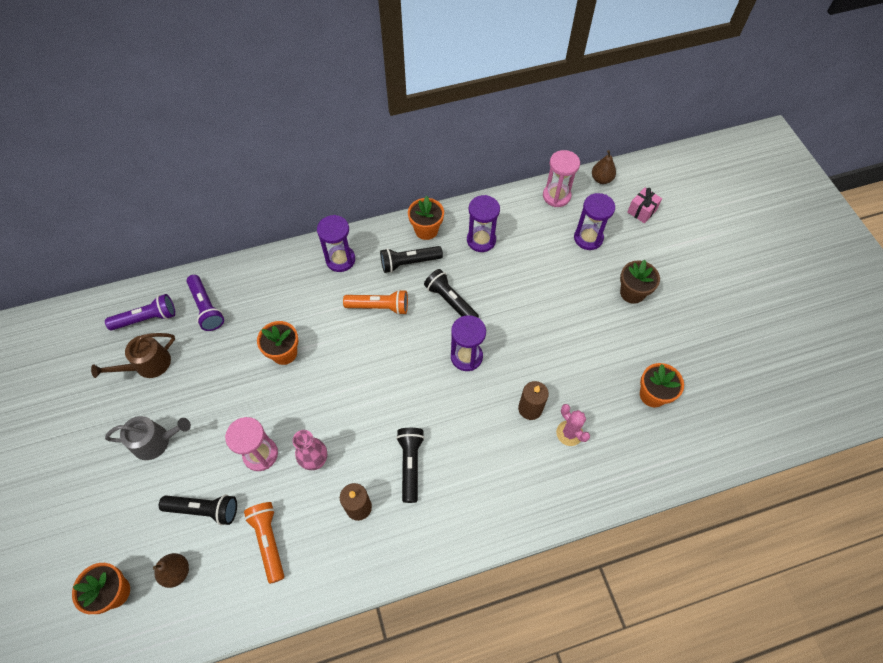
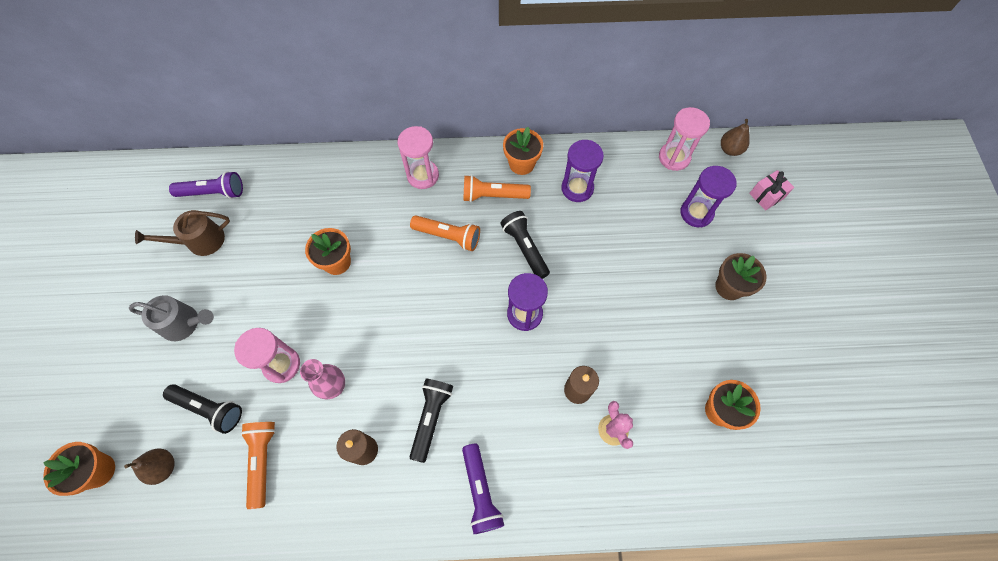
camera: 15 degrees right, 5 degrees up
purple flashlight [187,275,224,331] -> purple flashlight moved to [462,443,504,534]
purple hourglass [317,215,355,272] -> pink hourglass [397,126,439,189]
black flashlight [380,246,443,273] -> orange flashlight [463,175,531,202]

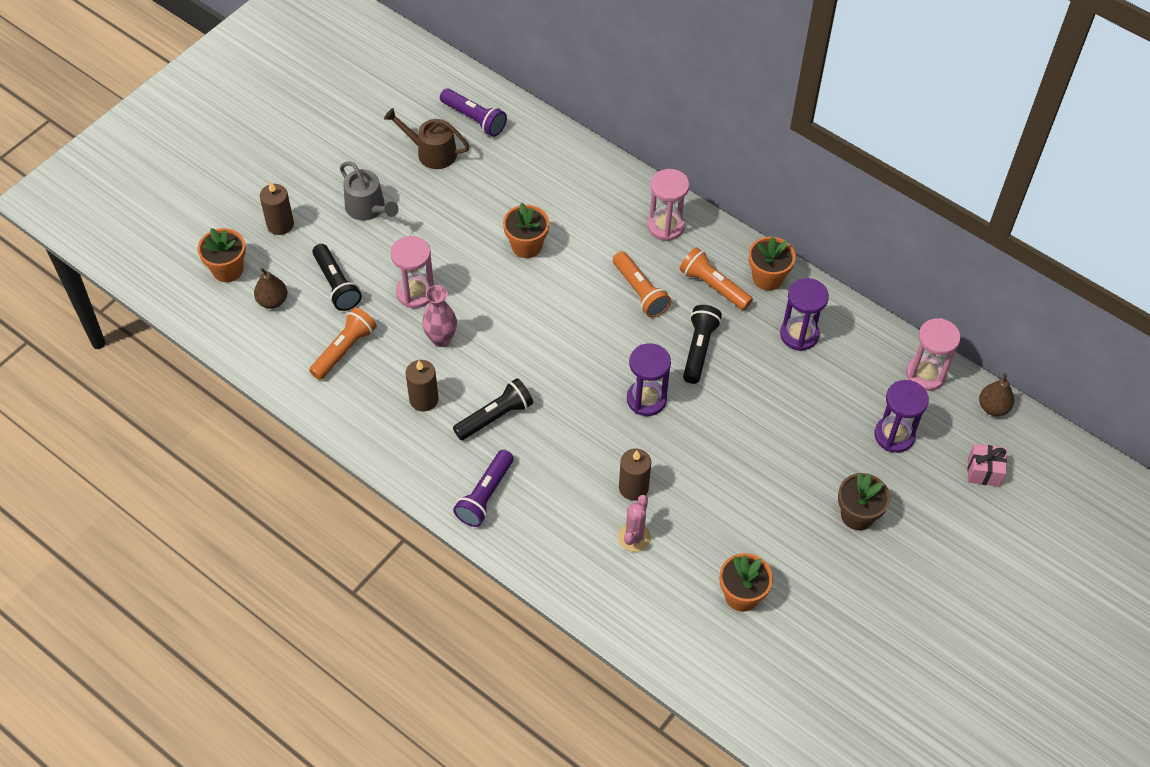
camera: 40 degrees right, 10 degrees down
none -> brown candle [260,181,294,235]

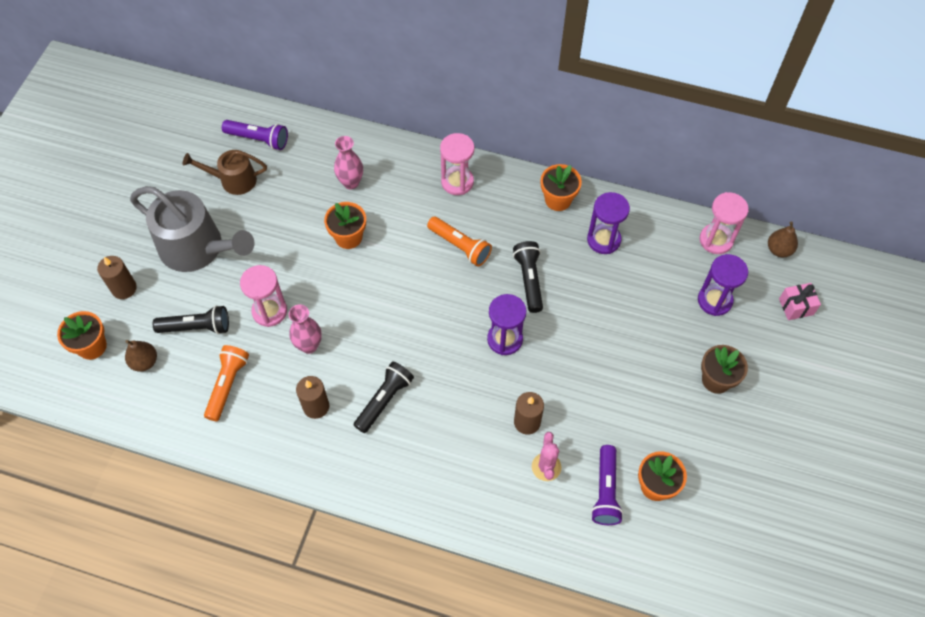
camera: 20 degrees left, 5 degrees up
black flashlight [312,244,362,311] -> black flashlight turned 45 degrees counterclockwise [153,305,229,334]
grey watering can [340,161,399,221] -> grey watering can [130,186,254,272], size x1.75
purple flashlight [453,450,514,527] -> purple flashlight moved to [591,445,623,525]
orange flashlight [680,247,753,310] -> none
none -> pink vase [334,136,363,189]

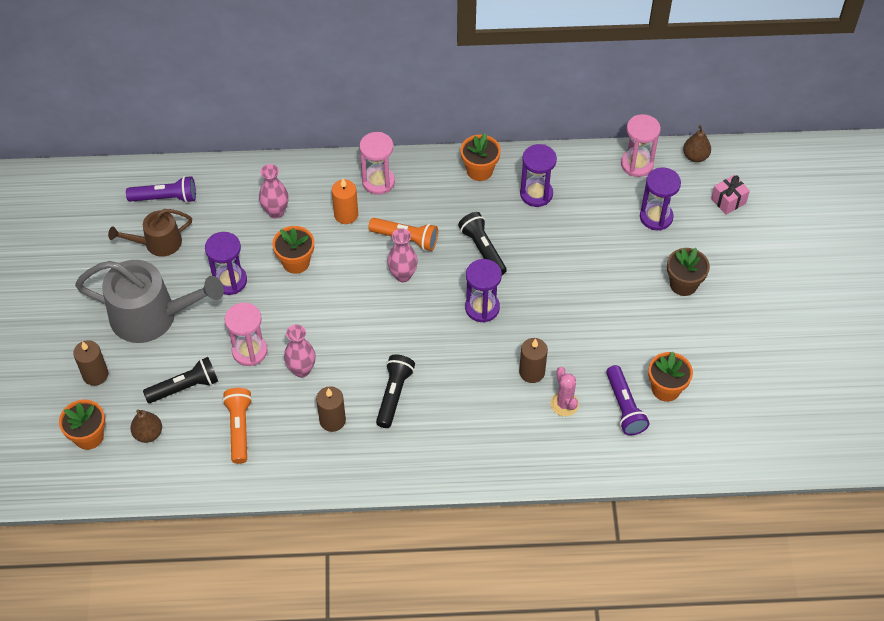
camera: 20 degrees left, 5 degrees down
none -> purple hourglass [205,232,247,295]
none -> orange candle [332,179,358,224]
none -> pink vase [387,228,418,282]

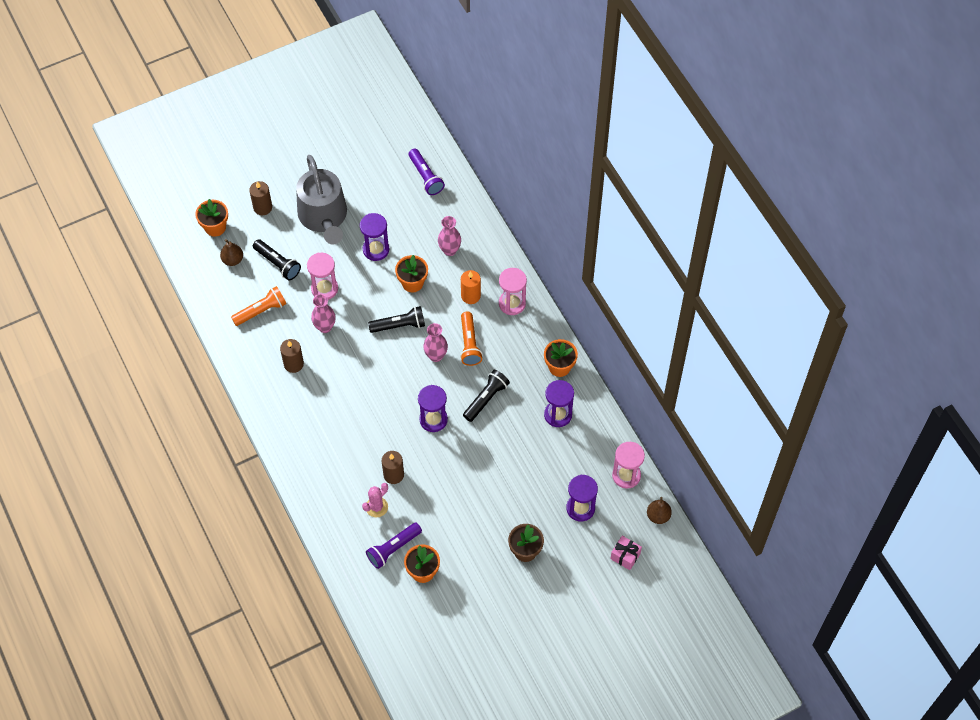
camera: 65 degrees right, 5 degrees up
brown watering can [108,209,192,257] -> none
black flashlight [376,354,415,428] -> black flashlight moved to [368,306,425,333]

